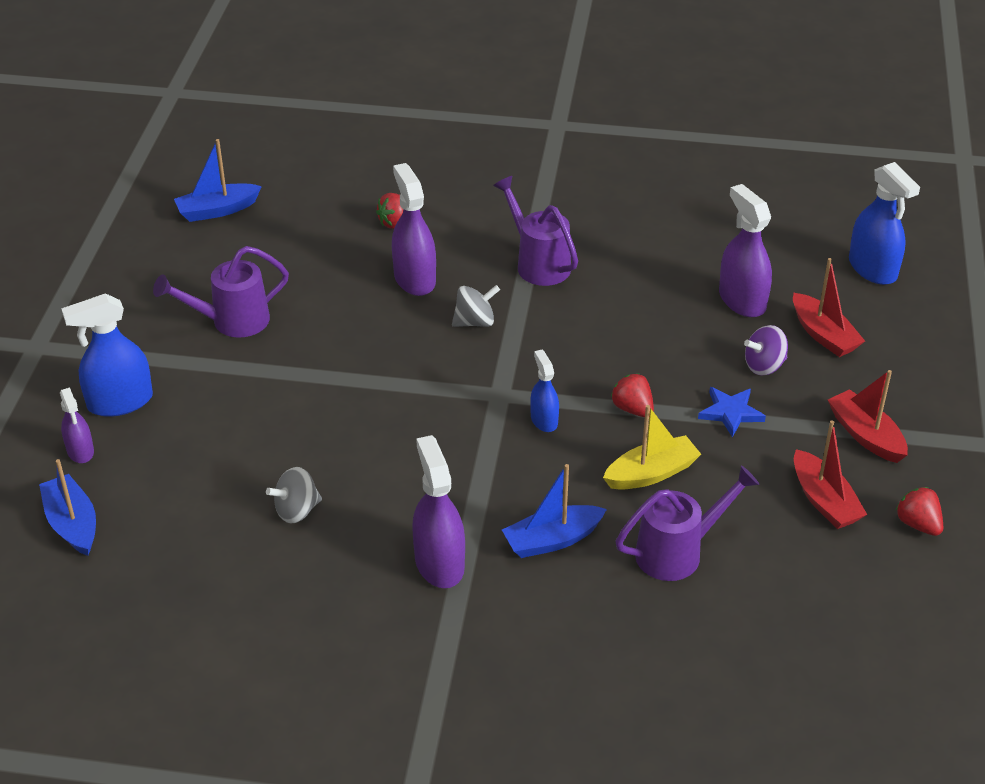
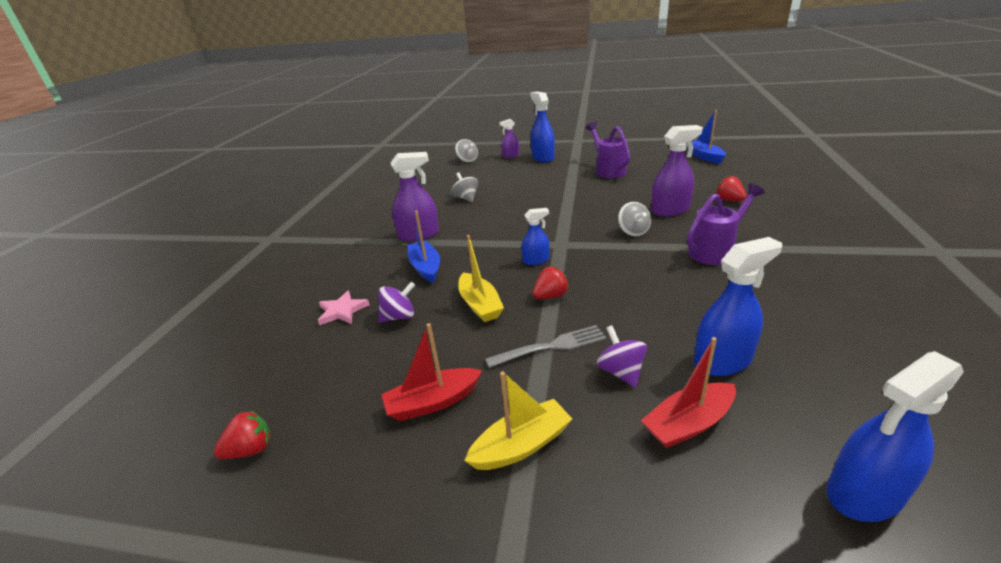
camera: 95 degrees right, 10 degrees down
blue boat [39,459,96,556] -> grey spinning top [455,139,478,162]
purple watering can [616,465,760,581] -> purple spinning top [378,282,415,323]
blue star [698,387,766,437] -> grey fork [485,325,606,368]
purple spray bottle [719,184,772,317] -> blue spray bottle [694,237,782,376]
red boat [828,370,908,463] -> yellow boat [464,371,572,470]
red strawberry [895,487,943,536] -> red strawberry moved to [214,411,271,459]
none -> pink star [318,291,370,325]

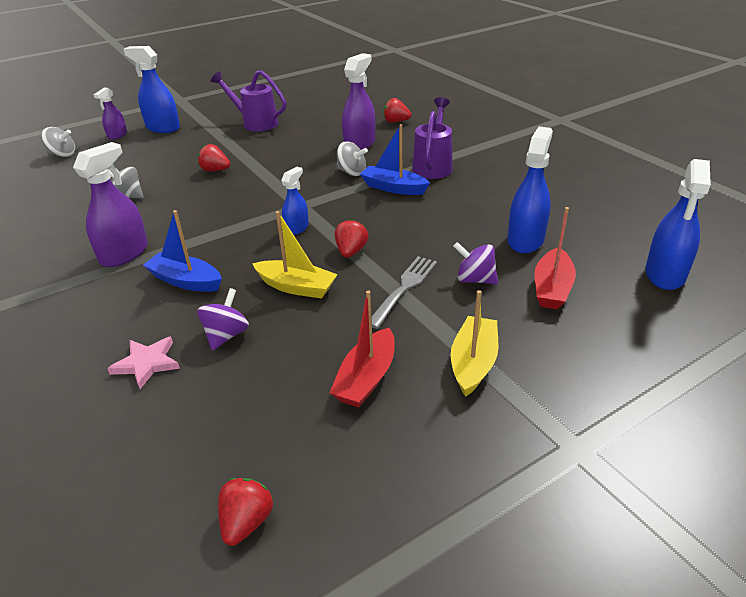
camera: 45 degrees left, 5 degrees up
blue boat [687,110,726,164] -> blue boat moved to [360,124,430,195]
none -> red strawberry [198,144,230,172]

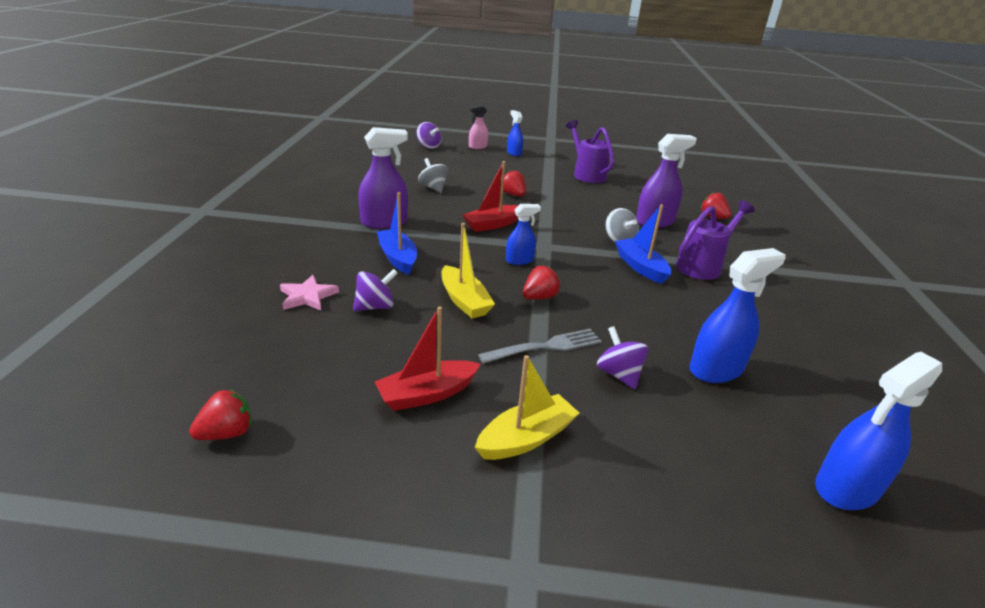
camera: 35 degrees right, 5 degrees down
grey spinning top [41,127,75,157] -> purple spinning top [417,122,441,149]
purple spray bottle [93,87,127,140] -> pink spray bottle [469,105,488,149]
blue spray bottle [124,46,180,133] -> blue spray bottle [507,110,523,156], size x0.59
red boat [534,207,576,310] -> red boat moved to [462,161,518,232]

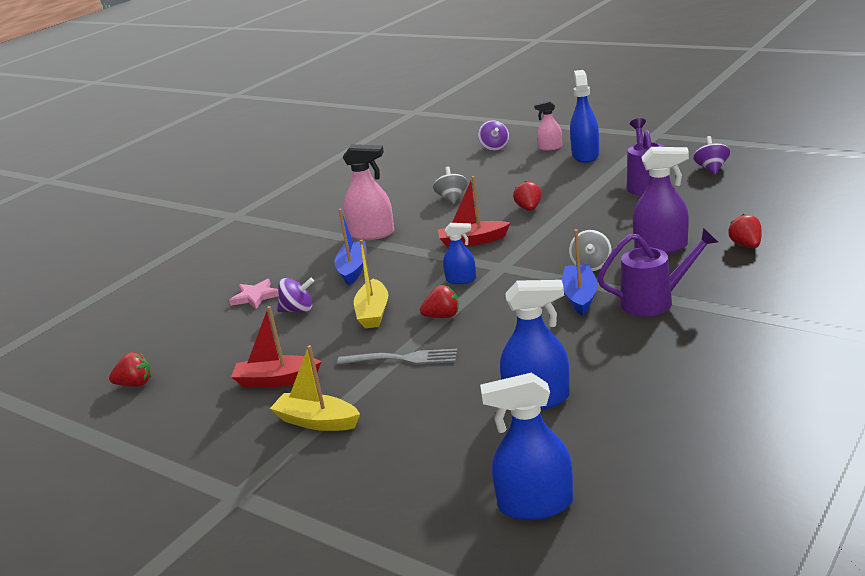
camera: 35 degrees right, 5 degrees down
purple spray bottle [358,127,408,229] -> pink spray bottle [343,144,394,240]
yellow boat [475,355,579,460] -> yellow boat turned 150 degrees counterclockwise [270,345,360,431]
blue spray bottle [507,110,523,156] -> blue spray bottle [570,70,599,163], size x1.70
purple spinning top [597,326,649,389] -> purple spinning top moved to [693,136,730,174]

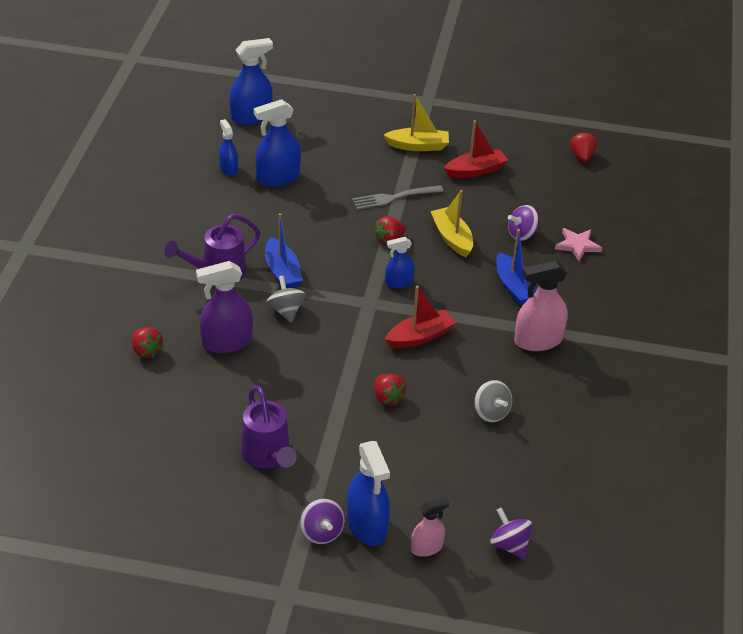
camera: 150 degrees right, 15 degrees up
red strawberry [109,352,151,387] -> red strawberry turned 120 degrees clockwise [570,132,597,162]
purple spinning top [693,136,730,174] -> purple spinning top moved to [300,499,345,544]
none -> blue spray bottle [219,119,238,176]

